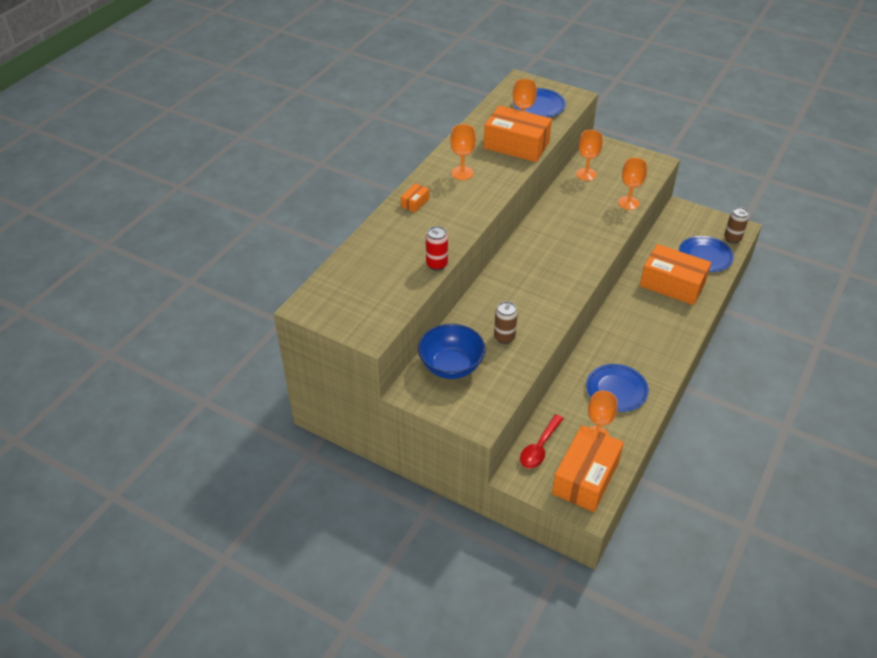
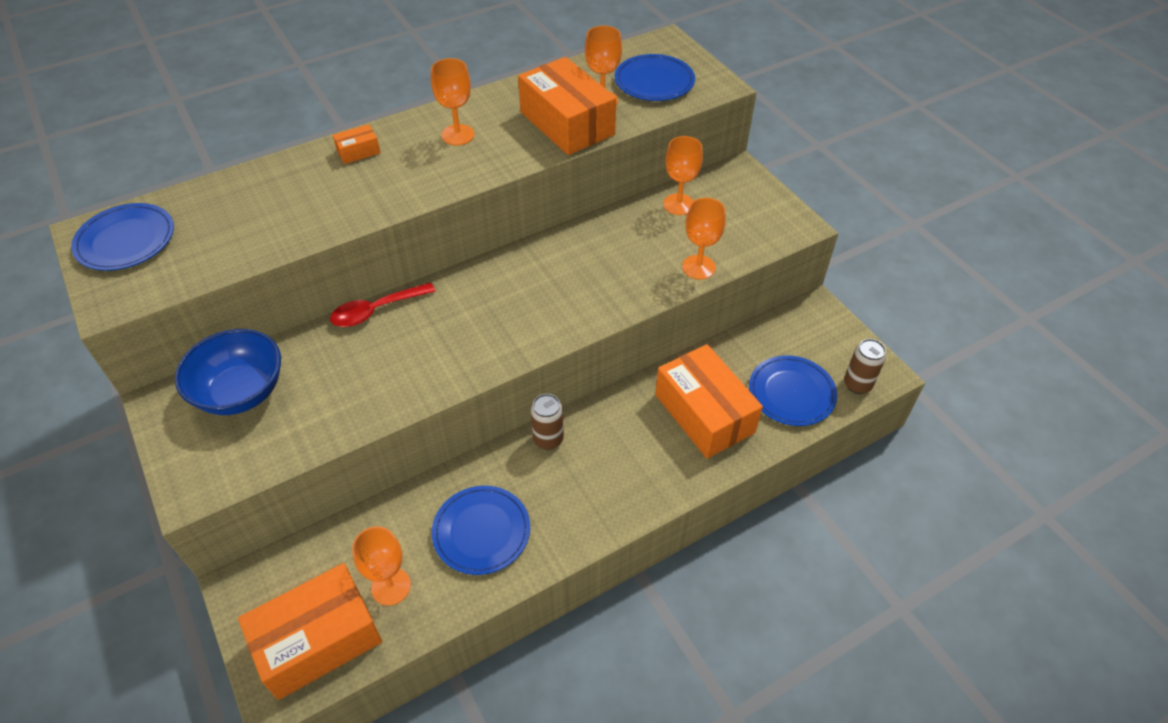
camera: 30 degrees right, 5 degrees up
red can [426,226,448,270] -> none
brown can [494,301,518,344] -> brown can moved to [531,394,564,450]
red spoon [520,414,564,468] -> red spoon moved to [330,282,436,327]
none -> blue plate [71,203,174,271]

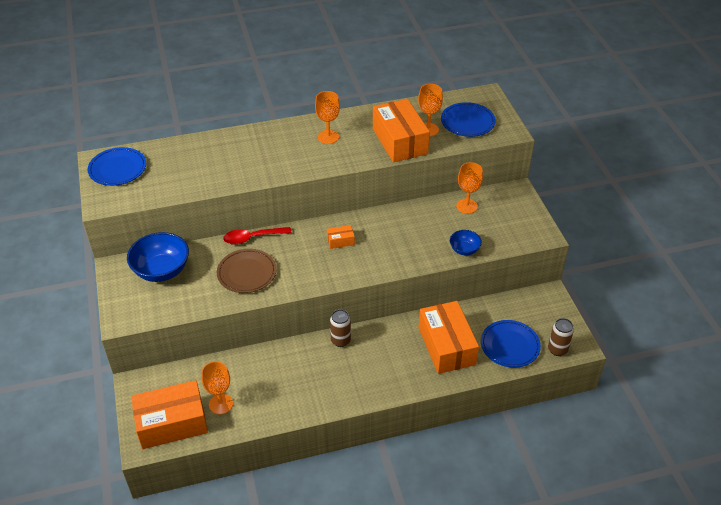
camera: 15 degrees right, 5 degrees down
orange box [332,124,381,164] -> orange box moved to [327,225,355,249]
blue plate [432,486,530,575] -> none
orange goblet [682,198,726,279] -> blue bowl [450,230,482,255]
none -> brown plate [217,249,277,293]

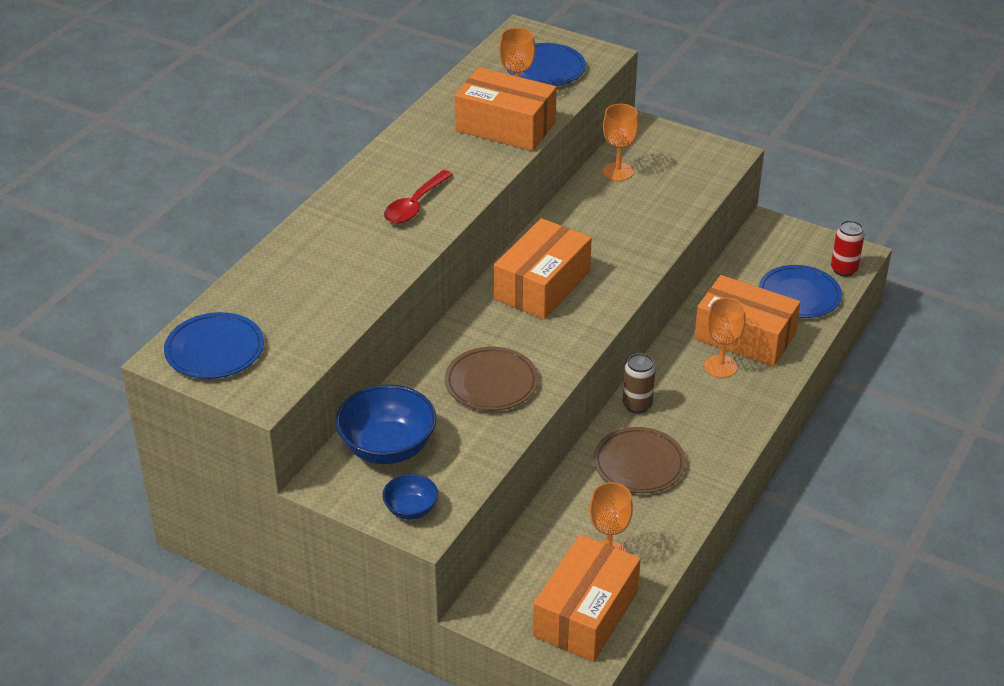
camera: 45 degrees left, 5 degrees down
red spoon [223,227,292,245] -> red spoon moved to [384,170,453,224]
orange goblet [315,91,340,144] -> orange goblet moved to [704,298,746,378]
orange box [327,225,355,249] -> orange box [494,218,592,319], size x2.34
blue bowl [450,230,482,255] -> blue bowl moved to [382,474,438,520]
brown can [548,318,574,356] -> red can [831,220,864,277]
none -> brown plate [594,427,686,493]

